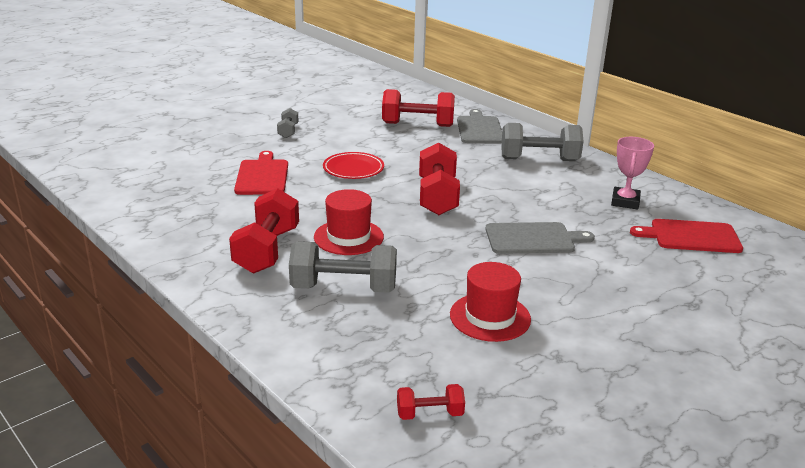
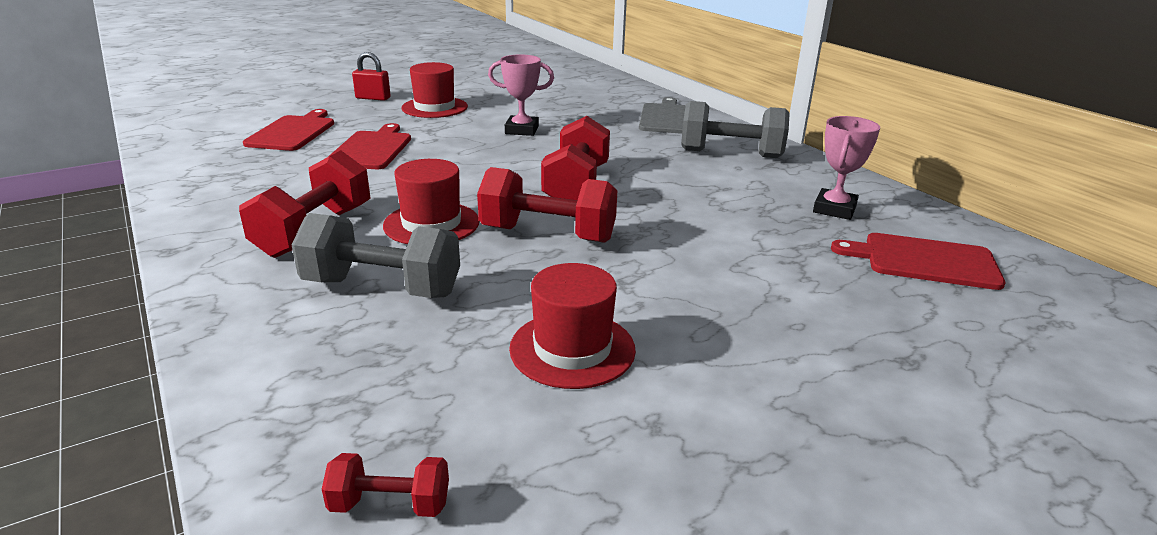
camera: 10 degrees right, 0 degrees up
grey dumbbell [277,108,298,138] -> red hat [401,62,468,118]
red plate [323,152,384,179] -> none
red dumbbell [382,89,455,127] -> red dumbbell moved to [477,167,617,243]
grey cutting board [485,222,595,254] -> none
none -> red cutting board [243,109,334,151]
none -> red padlock [352,52,391,101]
none -> pink trophy [488,54,554,136]

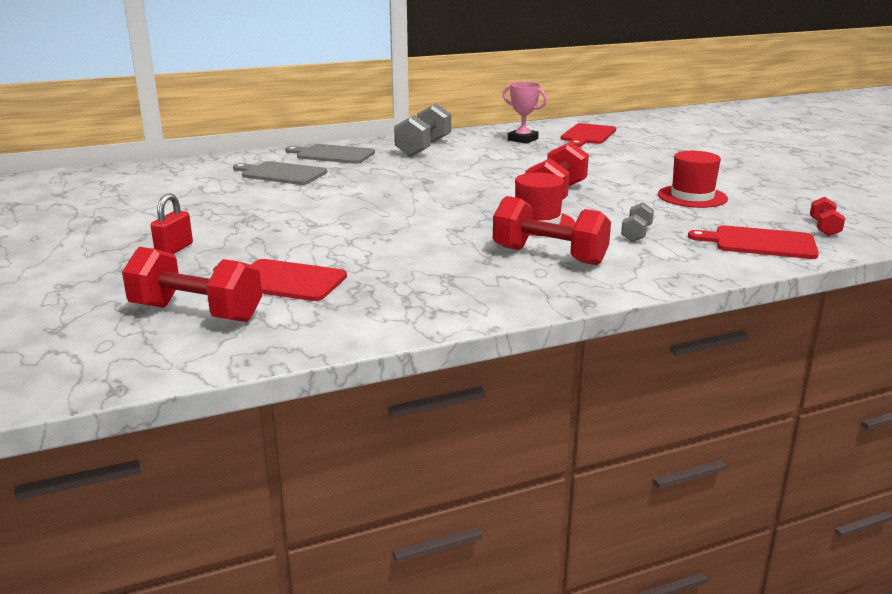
camera: 80 degrees left, 5 degrees down
grey dumbbell [292,213,460,298] -> grey dumbbell [621,202,654,242], size x0.51
red cutting board [328,123,411,169] -> red cutting board moved to [688,225,819,259]
red hat [401,62,468,118] -> none
pink trophy [488,54,554,136] -> none
red dumbbell [541,116,610,200] -> red dumbbell moved to [122,247,262,322]
none -> grey cutting board [233,161,327,185]

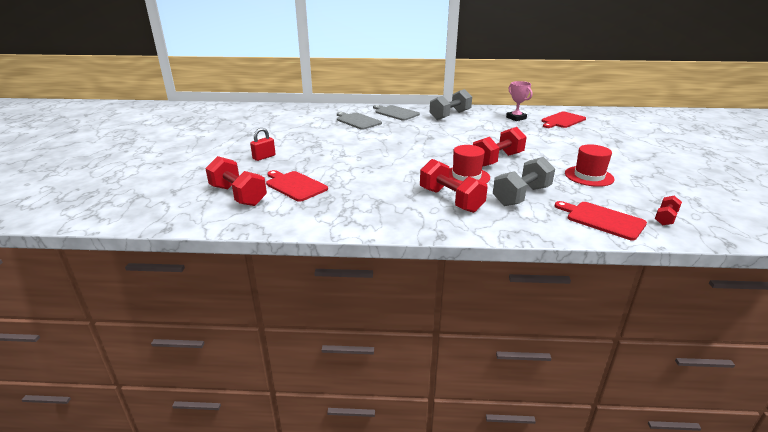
camera: 25 degrees right, 5 degrees up
grey dumbbell [621,202,654,242] -> grey dumbbell [493,157,555,206], size x1.96

